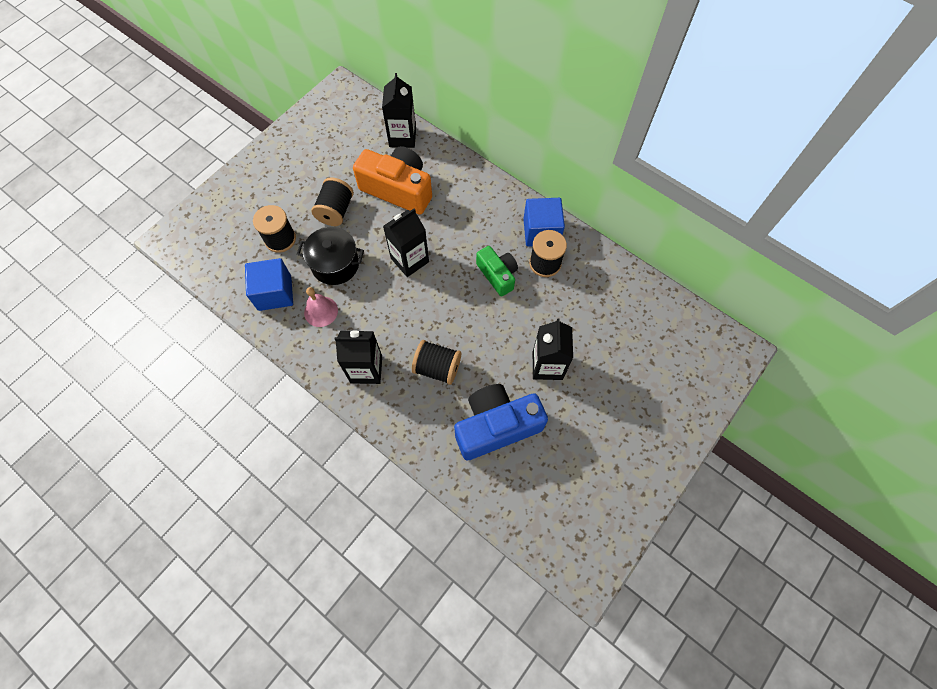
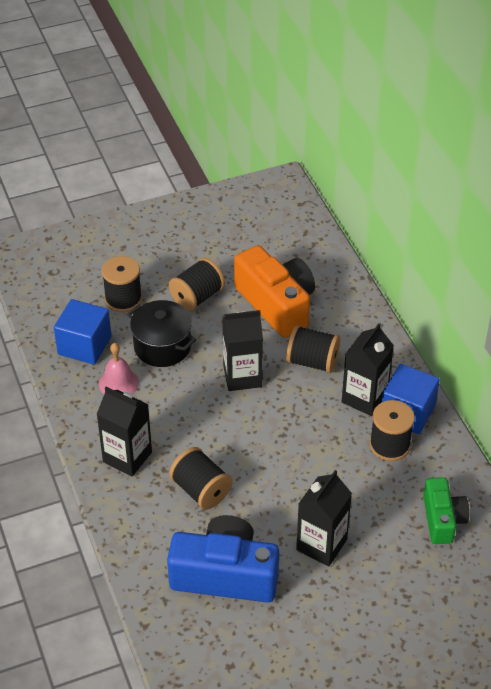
camera: 30 degrees right, 20 degrees down
black carton [382,73,416,148] -> black carton moved to [342,323,394,416]
green camera [476,246,518,296] -> green camera moved to [423,477,469,544]
none -> black spool [286,325,340,373]

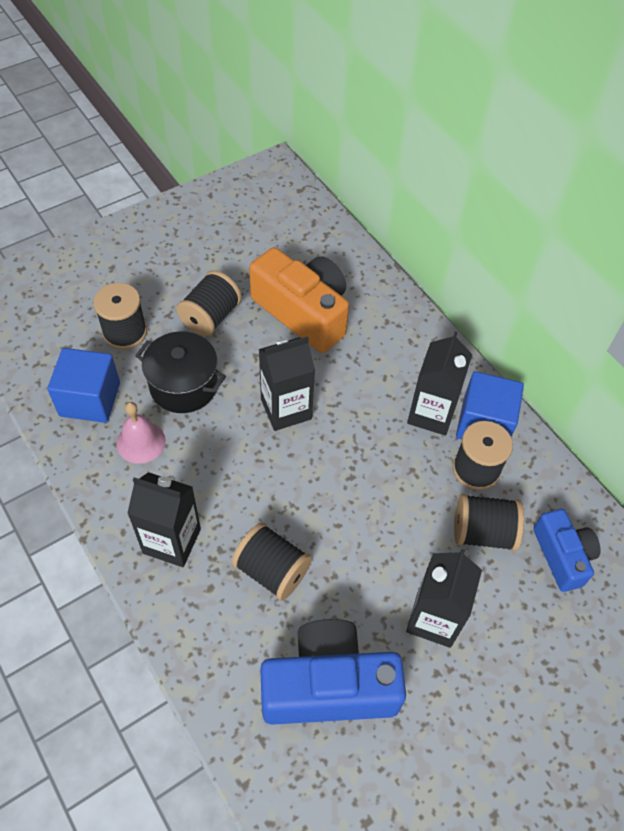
camera: 15 degrees left, 10 degrees up
black spool [286,325,340,373] -> black spool moved to [454,494,524,551]
green camera [423,477,469,544] -> blue camera [533,509,601,592]

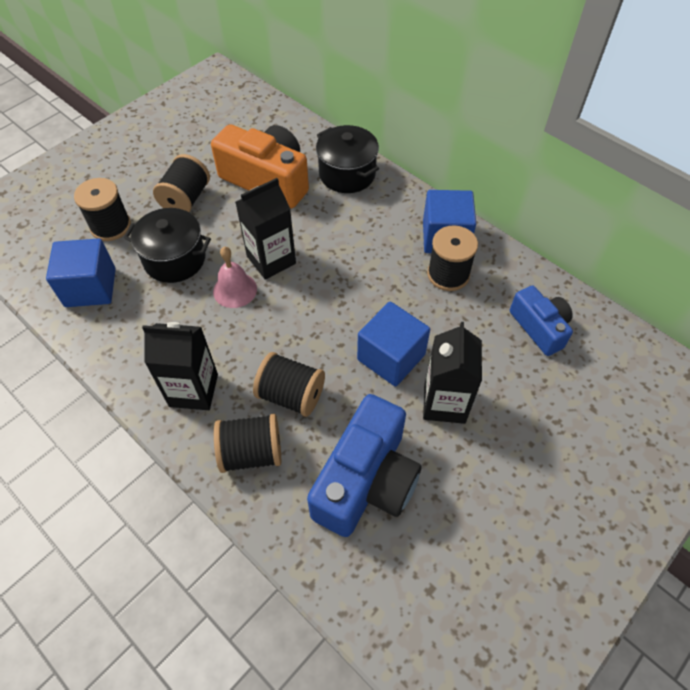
camera: 10 degrees left, 0 degrees up
pink bell [116,402,166,464] -> pink bell moved to [213,247,257,308]
blue camera [260,619,406,725] -> blue camera turned 135 degrees clockwise [307,394,422,537]
black carton [407,332,472,436] -> none
black spool [454,494,524,551] -> black spool moved to [214,414,281,473]
none -> black pot [316,125,379,193]
none -> blue cube [357,302,430,387]

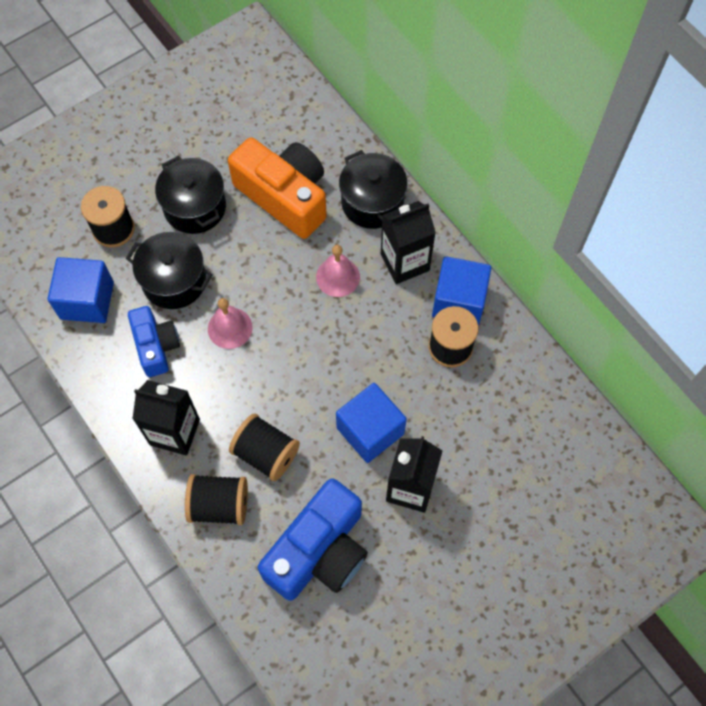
camera: 10 degrees right, 10 degrees up
black spool [153,154,210,212] -> black pot [155,156,226,234]
black carton [236,178,296,280] -> black carton moved to [381,201,436,284]
blue camera [510,285,573,356] -> blue camera moved to [128,306,180,377]
none -> pink bell [316,245,360,297]

